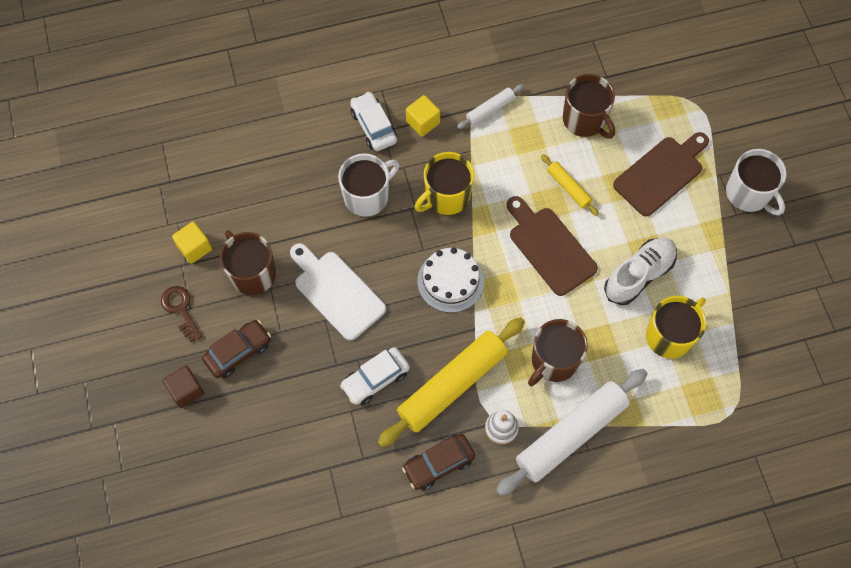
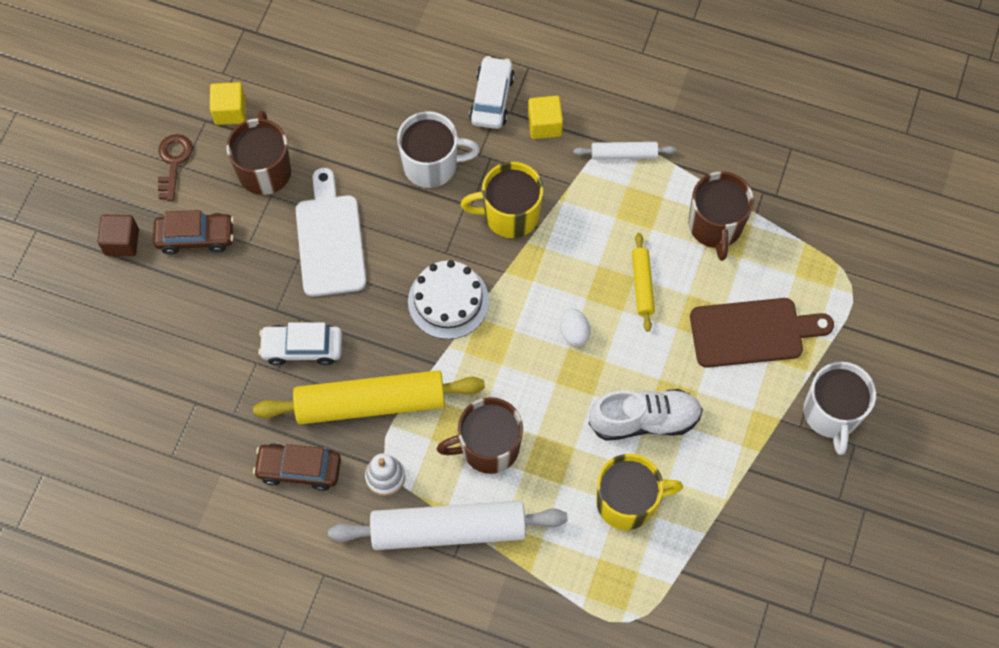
camera: 35 degrees right, 0 degrees up
brown cutting board [507,196,598,296] -> white egg [560,308,591,346]

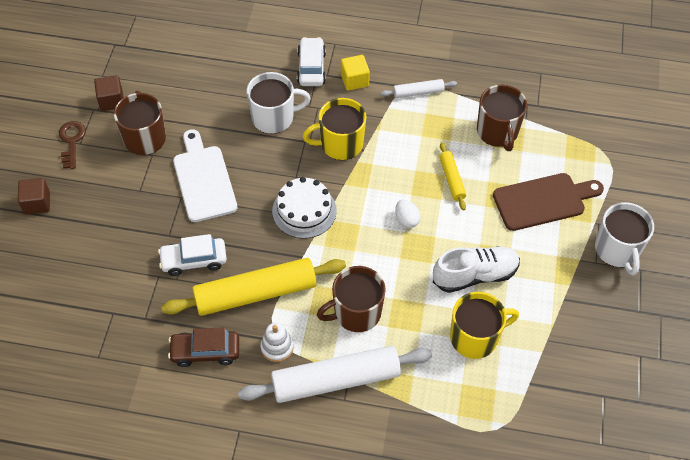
camera: 10 degrees left, 10 degrees down
brown car [153,210,234,254] -> none
yellow cube [210,82,246,125] -> brown cube [94,75,124,111]

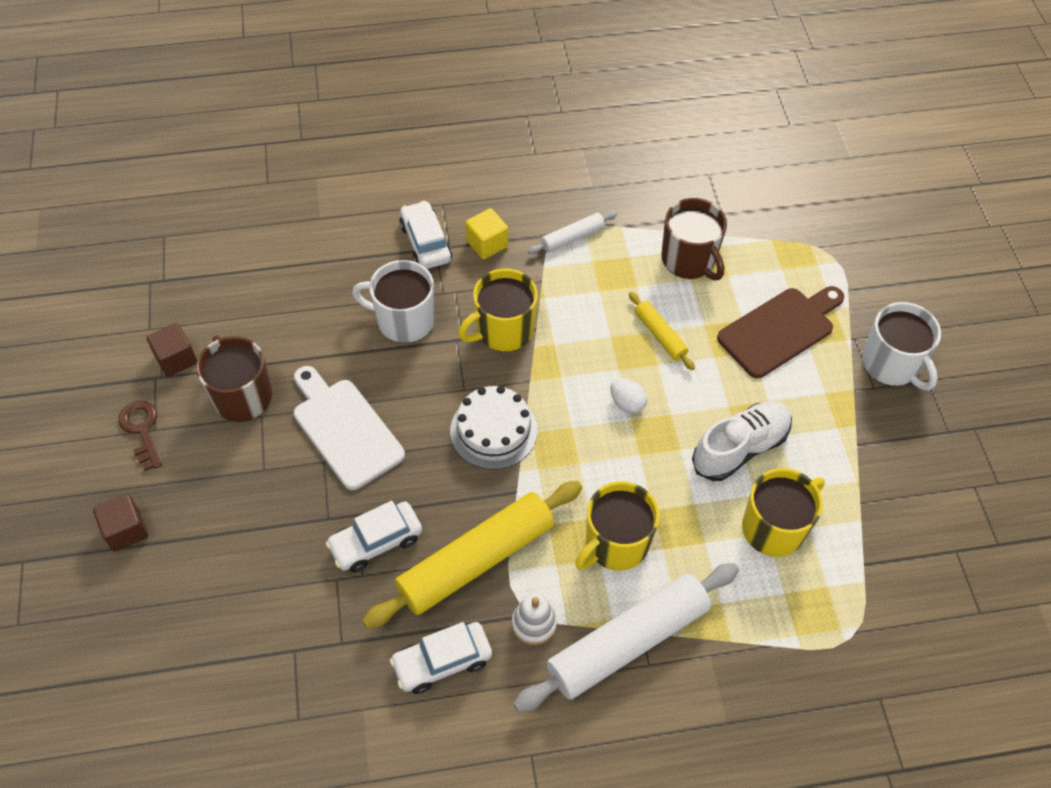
camera: 20 degrees left, 0 degrees up
brown car [168,327,239,367] -> white car [390,622,492,694]
white mug [247,72,311,134] -> white mug turned 135 degrees counterclockwise [352,260,434,343]
brown mug [317,266,386,332] -> yellow mug [575,481,659,571]

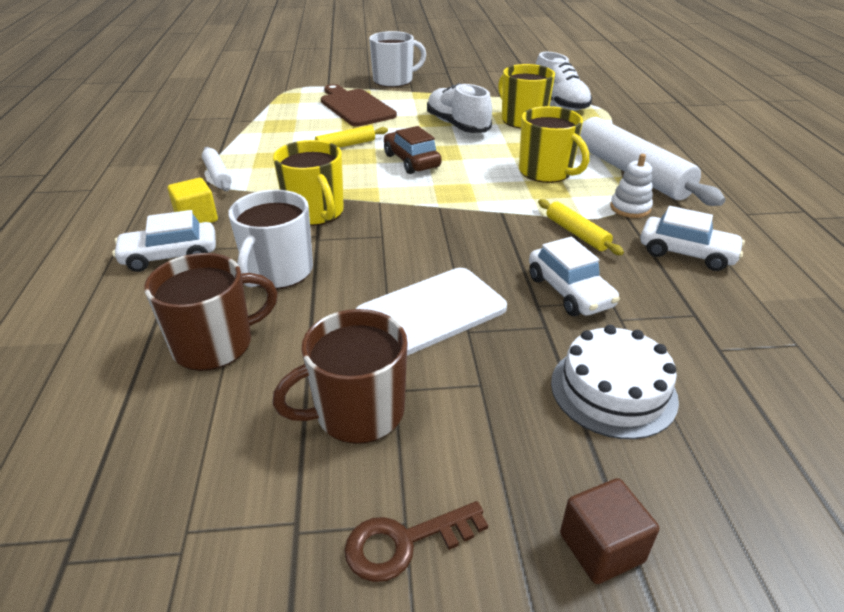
camera: 85 degrees left, 20 degrees down
brown cube [146,323,197,377] -> none
yellow rolling pin [362,481,582,629] -> yellow rolling pin [538,199,624,255], size x0.47
white car [390,622,492,694] -> white car turned 45 degrees counterclockwise [640,206,745,271]
white cake [450,386,537,470] -> white cake moved to [551,325,679,439]
white egg [610,378,647,414] -> brown car [384,126,442,174]
brown mug [661,198,727,281] -> brown mug moved to [144,253,278,371]
none -> white shoe [535,52,592,111]

